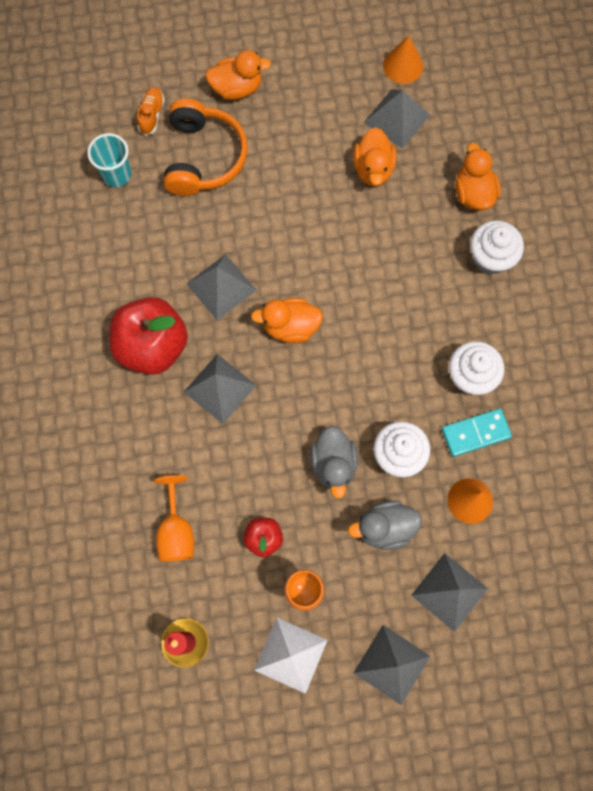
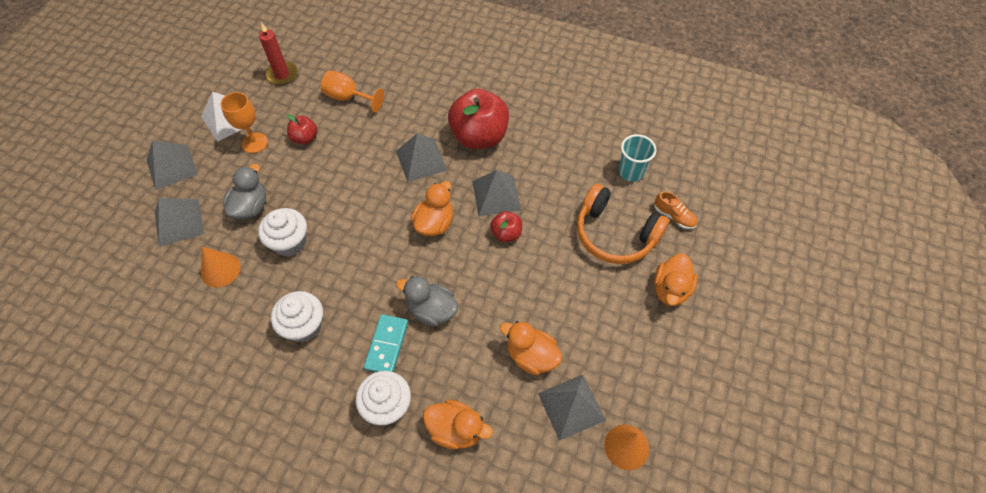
camera: 120 degrees right, 15 degrees down
grey duck [310,426,358,498] -> grey duck moved to [396,276,458,327]
turquoise domino [442,408,512,457] -> turquoise domino moved to [364,314,408,372]
none -> red apple [490,211,522,243]

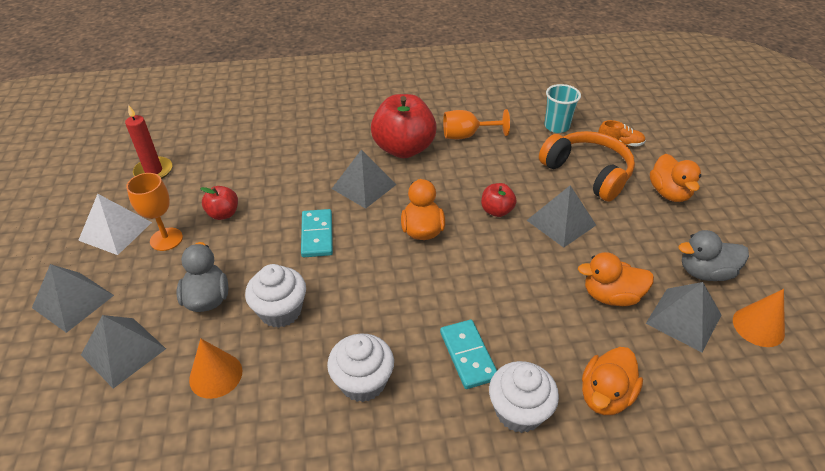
camera: 30 degrees left, 15 degrees down
orange goblet [321,70,384,113] -> orange goblet moved to [443,109,510,139]
grey duck [396,276,458,327] -> grey duck moved to [678,230,749,281]
orange duck [423,400,493,449] -> orange duck turned 135 degrees clockwise [582,347,643,415]
grey pyramid [472,170,521,216] -> grey pyramid moved to [527,185,596,248]
orange headphones [577,184,669,264] -> orange headphones turned 135 degrees counterclockwise [539,131,635,201]
none -> turquoise domino [301,209,333,257]

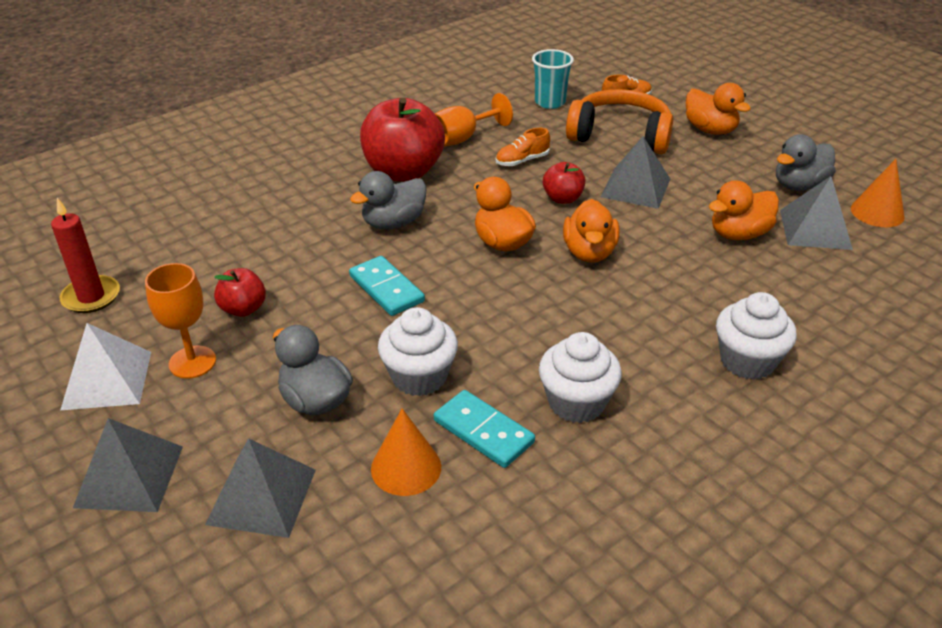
camera: 30 degrees left, 5 degrees down
grey pyramid [332,149,397,209] -> grey duck [350,171,427,229]
turquoise domino [440,320,497,389] -> turquoise domino moved to [434,390,535,468]
orange duck [582,347,643,415] -> orange duck moved to [563,199,620,263]
none -> orange shoe [496,128,550,166]

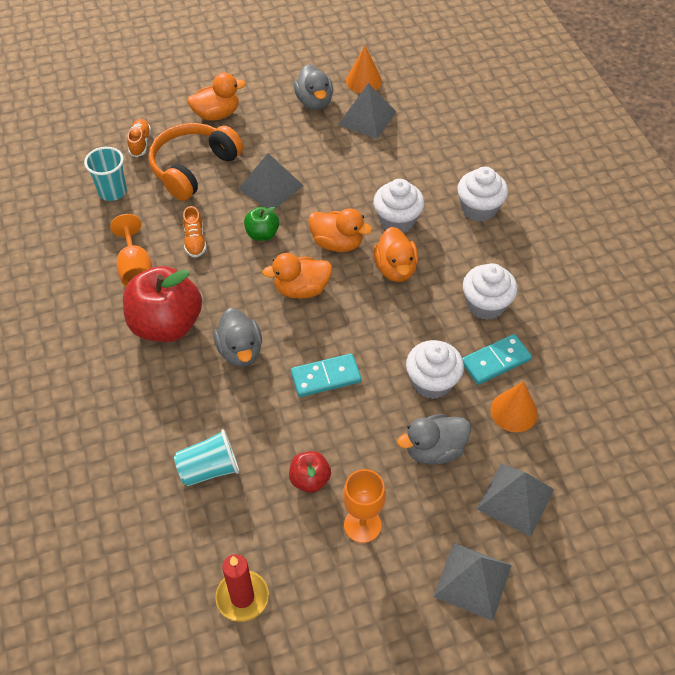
camera: 70 degrees left, 15 degrees up
white pyramid [60,323,151,410] -> none
red apple [543,162,585,204] -> green apple [244,207,279,241]
orange duck [709,180,779,240] -> orange duck moved to [373,227,418,282]
none -> turquoise cup [174,429,239,486]
none -> white cupcake [373,179,424,233]

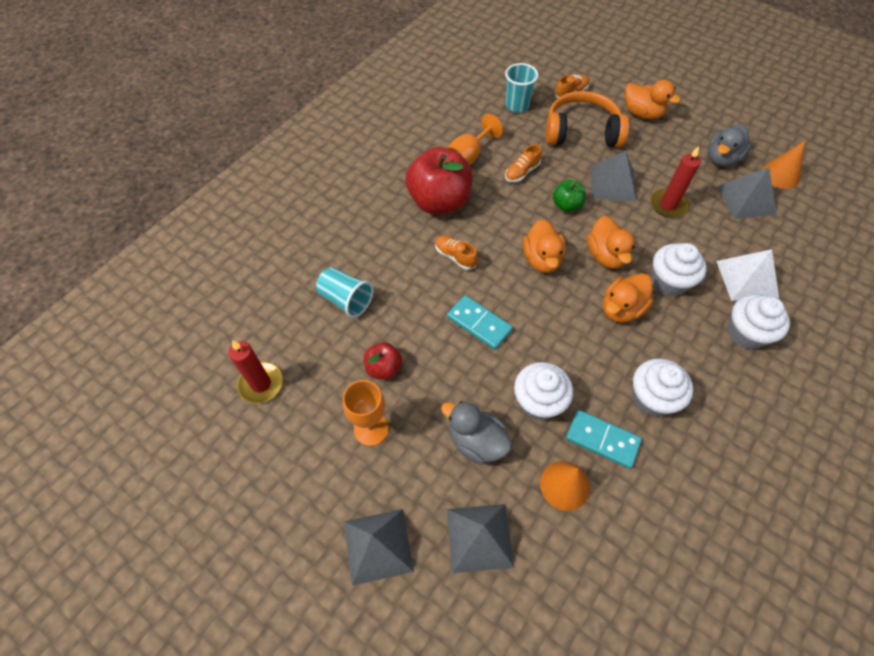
camera: 55 degrees right, 5 degrees up
grey duck [214,308,262,367] -> orange shoe [435,235,478,270]
orange duck [262,253,332,299] -> orange duck turned 135 degrees counterclockwise [523,219,566,273]
none -> red candle [651,146,701,218]
none -> white pyramid [716,249,779,301]

